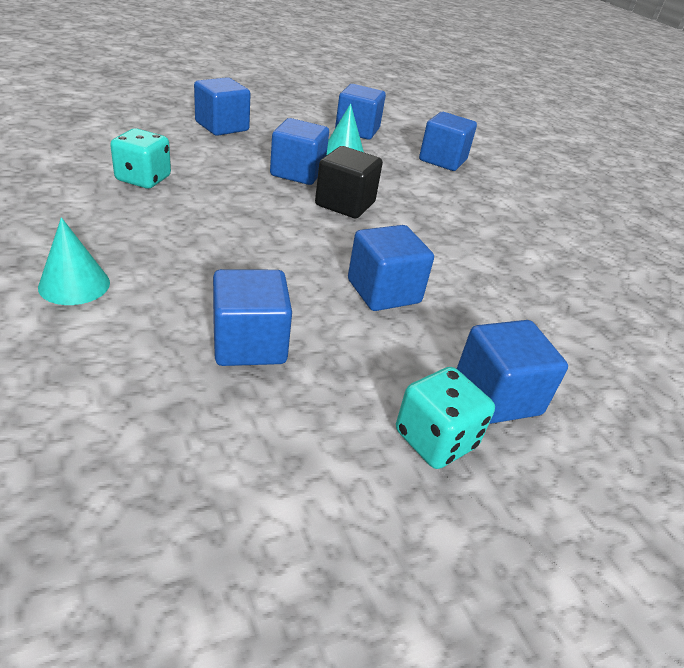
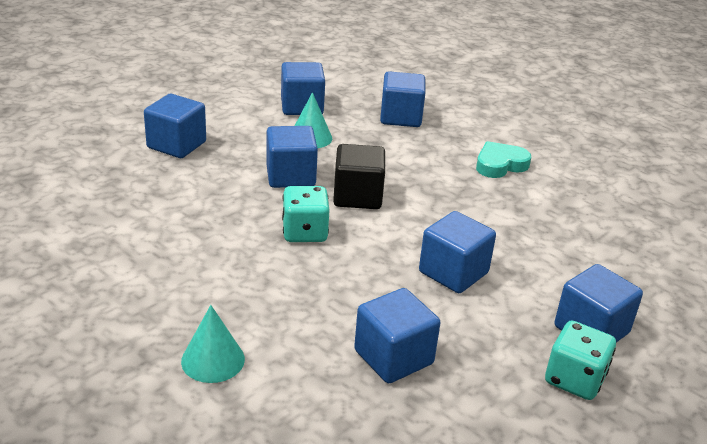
camera: 20 degrees left, 5 degrees down
turquoise dice [110,128,171,188] -> turquoise dice moved to [282,186,329,242]
none -> turquoise heart [476,141,531,178]

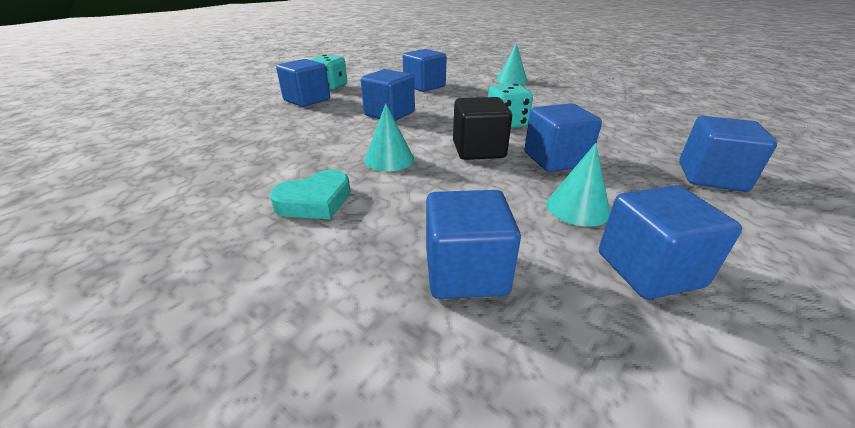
camera: 175 degrees right, 0 degrees up
none -> turquoise cone [364,103,414,172]

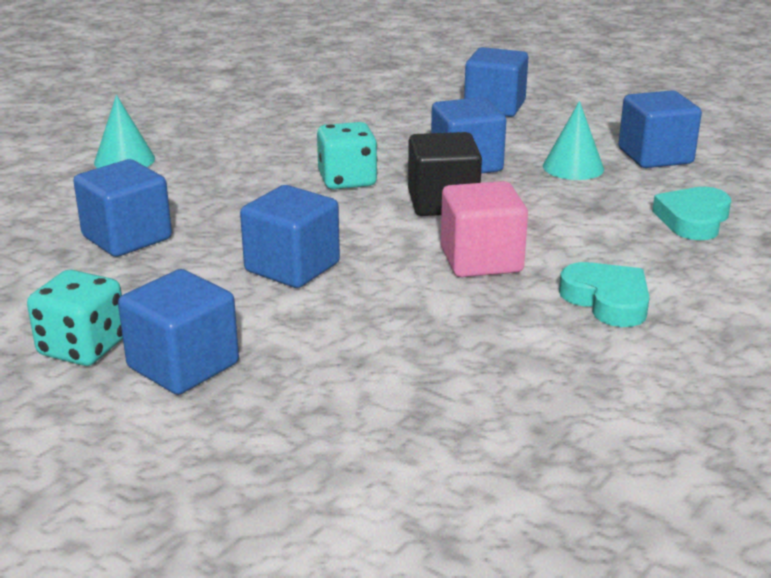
camera: 90 degrees left, 5 degrees down
turquoise cone [364,103,414,172] -> pink cube [441,181,528,277]
blue cube [426,190,521,299] -> turquoise heart [652,187,731,240]

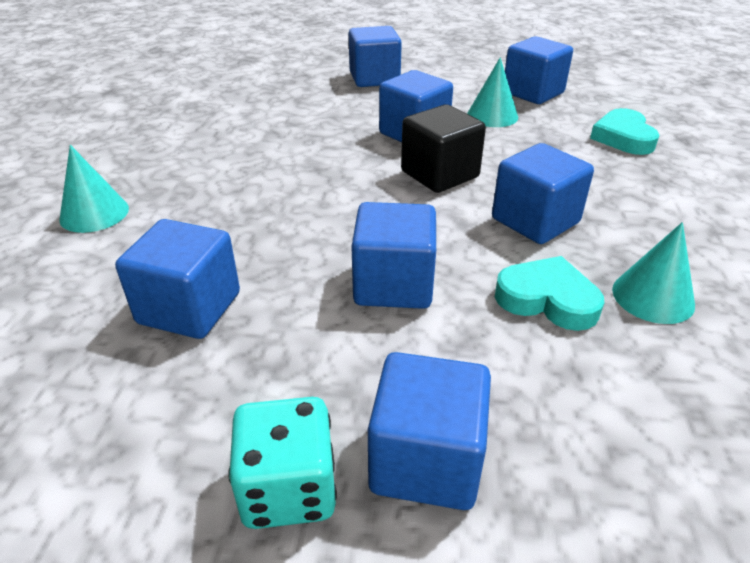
camera: 30 degrees left, 10 degrees up
turquoise dice [317,122,377,189] -> none
pink cube [441,181,528,277] -> blue cube [492,143,594,244]
turquoise heart [559,262,650,327] -> turquoise heart moved to [495,256,604,331]
none -> turquoise cone [612,222,695,324]

